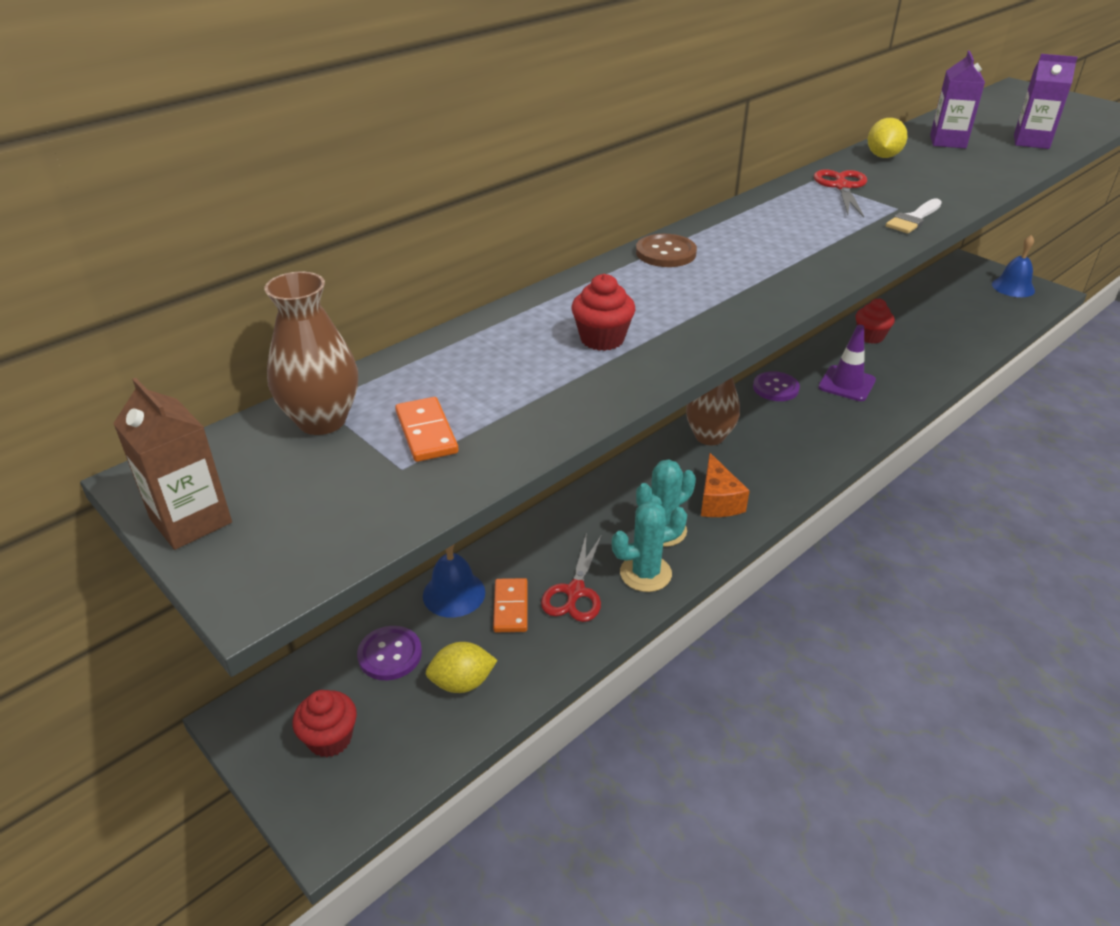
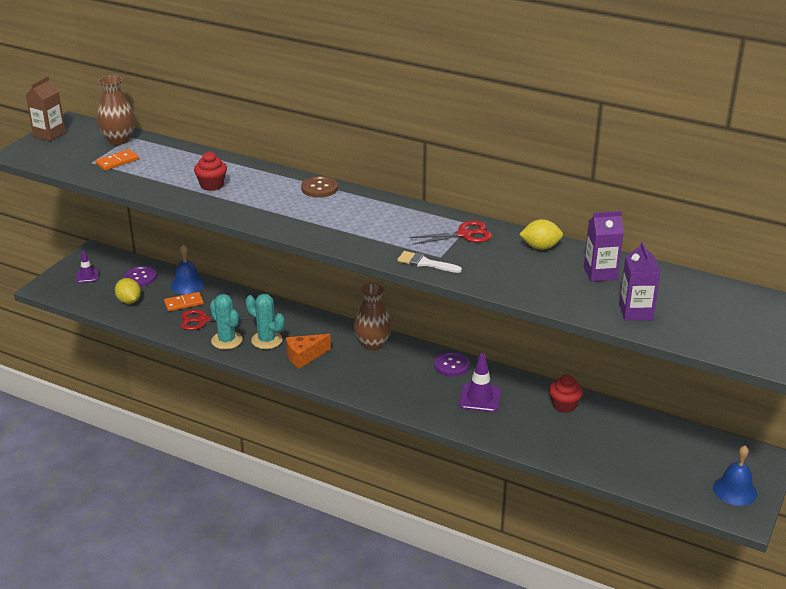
camera: 70 degrees right, 5 degrees down
red cupcake [293,690,357,758] -> purple traffic cone [76,250,98,283]

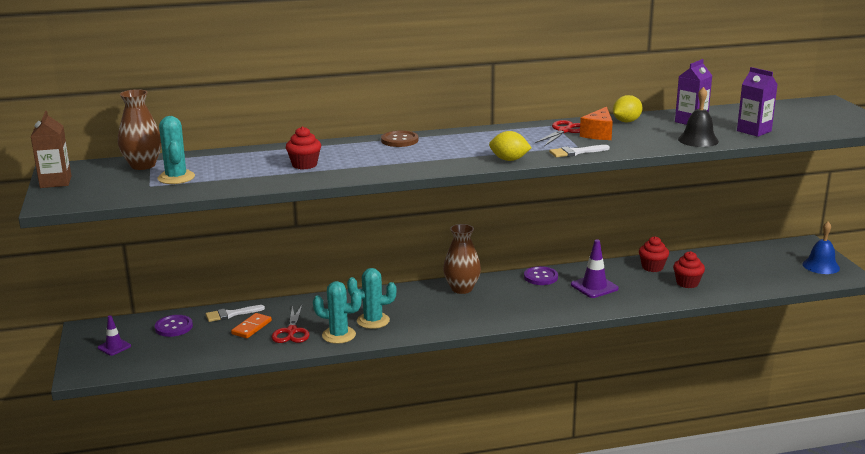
camera: 40 degrees left, 10 degrees down
orange domino [95,149,139,170] -> turquoise cactus [158,116,195,184]
yellow lemon [115,278,141,304] -> yellow lemon moved to [489,131,531,161]
blue bell [170,245,205,294] -> white brush [206,305,265,322]
red scissors [180,309,250,330] -> red scissors turned 45 degrees counterclockwise [271,305,309,343]
orange cheese [286,334,331,369] -> orange cheese moved to [580,107,613,140]
none -> red cupcake [673,251,705,288]
none -> black bell [678,87,719,147]

